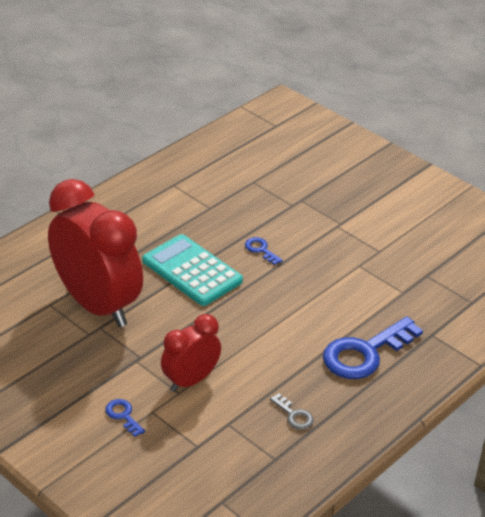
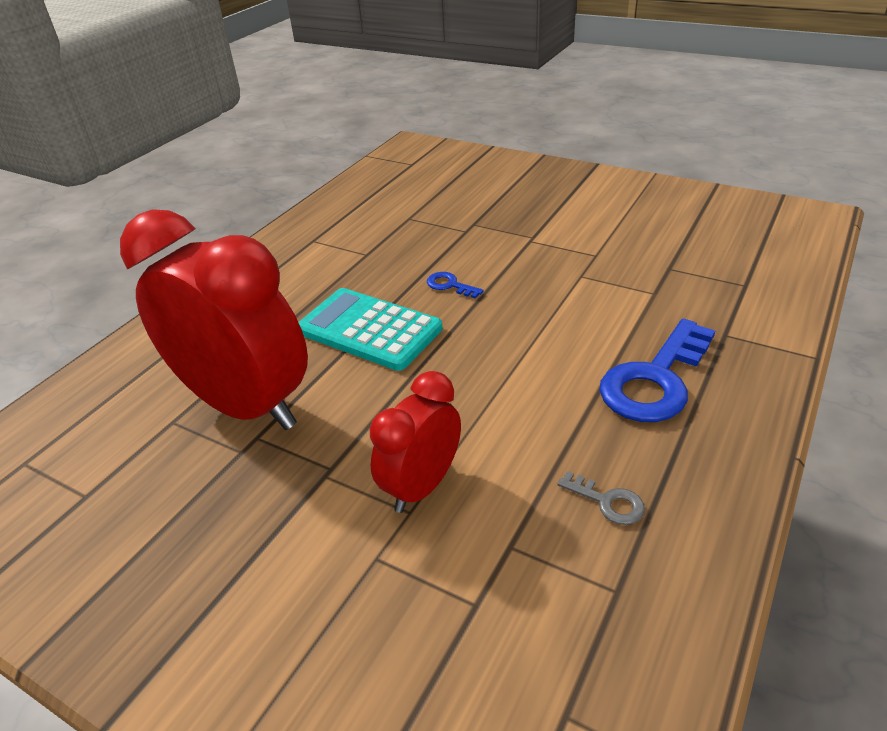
camera: 10 degrees left, 0 degrees up
blue key [105,399,145,437] -> none

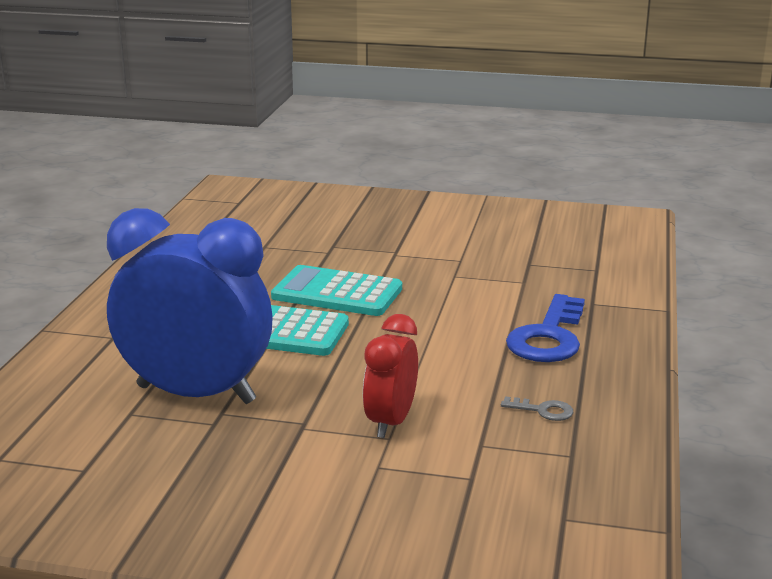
camera: 20 degrees left, 15 degrees down
red clock [120,209,308,430] -> blue clock [107,208,273,404]
blue key [427,272,484,298] -> turquoise calculator [271,265,402,316]

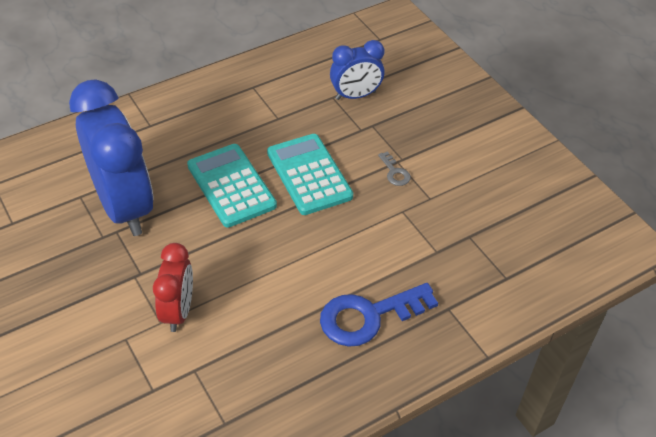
camera: 45 degrees right, 25 degrees up
red clock [363,314,418,438] -> red clock turned 120 degrees clockwise [153,243,193,332]
grey key [501,396,574,421] -> grey key moved to [378,151,411,186]
none -> blue clock [330,40,385,100]

